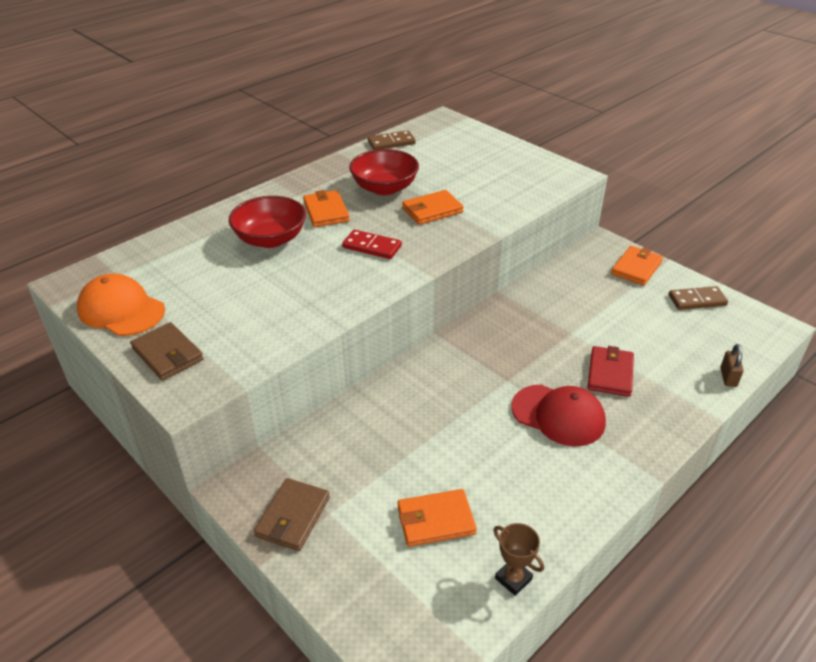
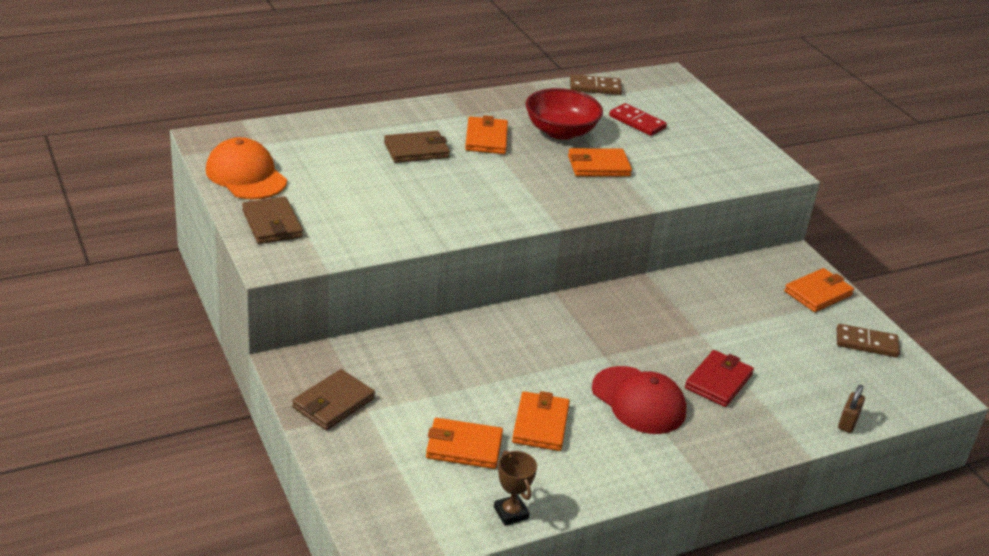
camera: 15 degrees right, 5 degrees down
red bowl [229,196,306,248] -> brown wallet [384,131,450,163]
red domino [342,230,402,259] -> red domino moved to [609,103,667,136]
none -> orange wallet [512,391,570,451]

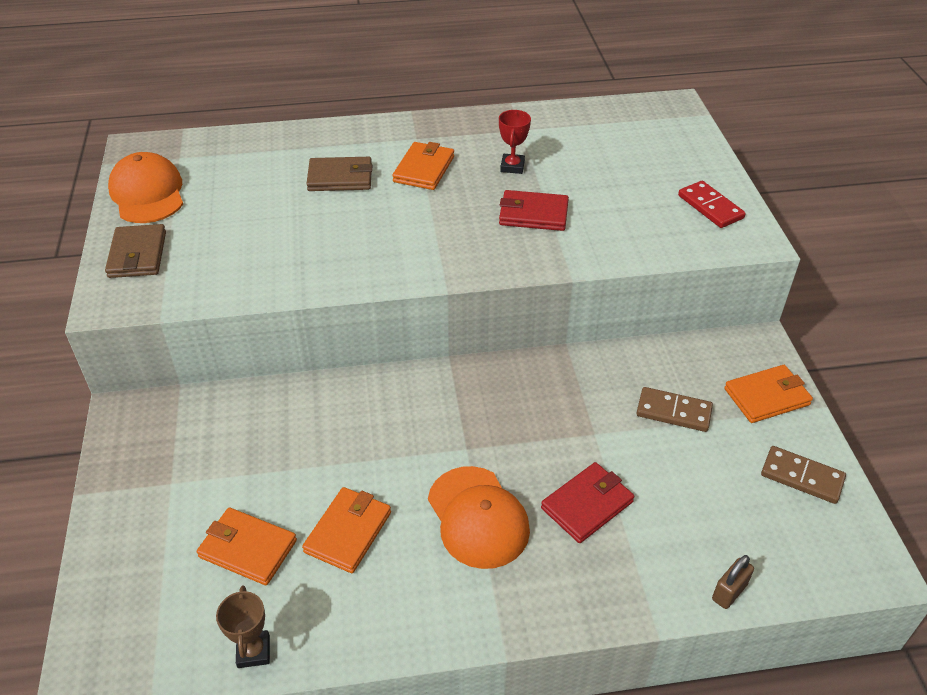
camera: 20 degrees right, 10 degrees up
brown wallet [292,369,375,430] -> none
red bowl [525,88,603,140] -> red trophy [499,110,531,174]
orange wallet [568,148,632,177] -> red wallet [499,190,569,231]
brown domino [570,74,622,95] -> brown domino moved to [636,387,713,432]
red cap [592,366,686,434] -> orange cap [428,466,530,569]
red domino [609,103,667,136] -> red domino moved to [678,181,746,228]

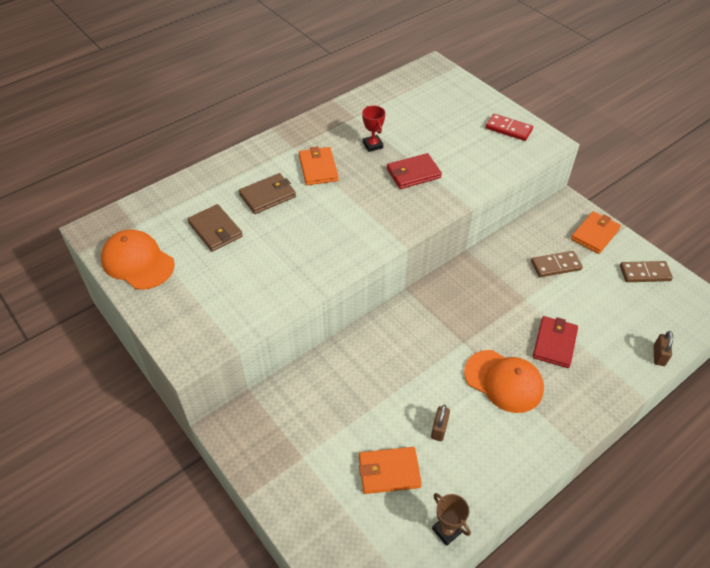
camera: 30 degrees left, 5 degrees up
brown wallet [105,224,166,278] -> brown wallet moved to [188,204,243,252]
orange wallet [302,487,391,573] -> brown padlock [431,405,450,441]

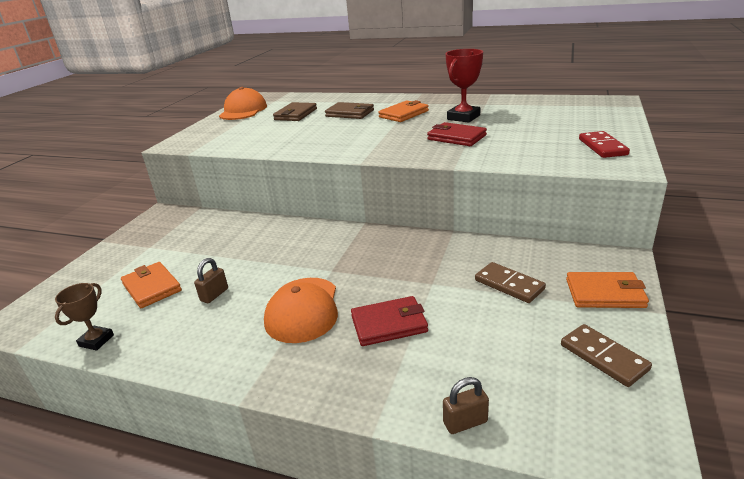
camera: 60 degrees right, 20 degrees down
red trophy [362,106,385,152] -> red trophy [445,49,483,123], size x1.56
brown padlock [431,405,450,441] -> brown padlock turned 45 degrees counterclockwise [194,258,228,303]

